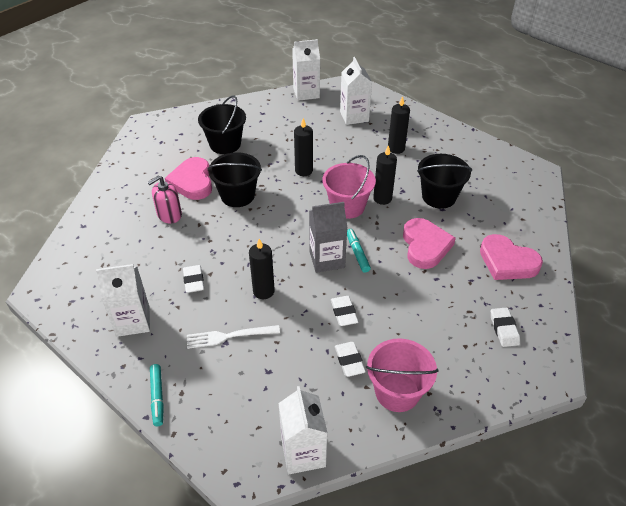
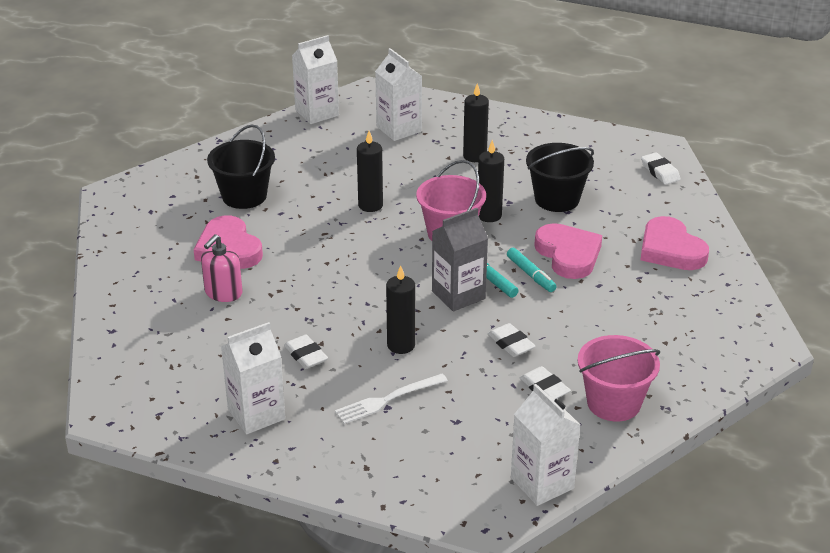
camera: 20 degrees left, 10 degrees down
turquoise marker [150,364,164,426] -> turquoise marker moved to [507,248,557,292]
black bucket [207,152,262,207] -> none
pink heart [480,234,543,280] -> pink heart turned 45 degrees clockwise [641,216,709,270]
white eraser [491,307,520,347] -> white eraser moved to [641,152,680,185]

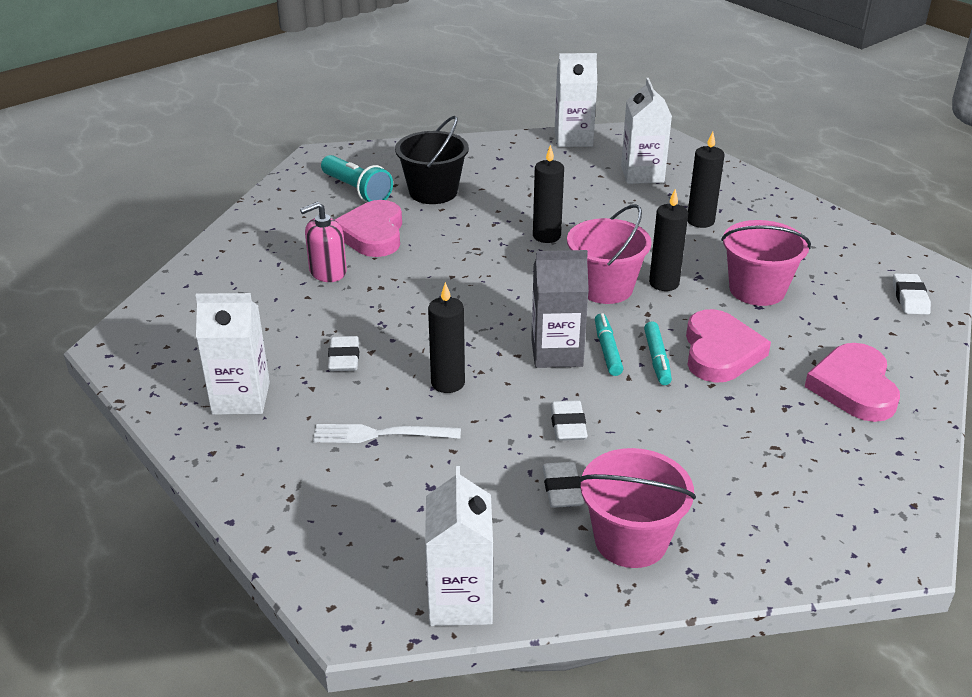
camera: 30 degrees right, 0 degrees up
black bucket [526,143,594,212] -> pink bucket [721,220,811,306]
none -> turquoise flashlight [321,155,393,202]

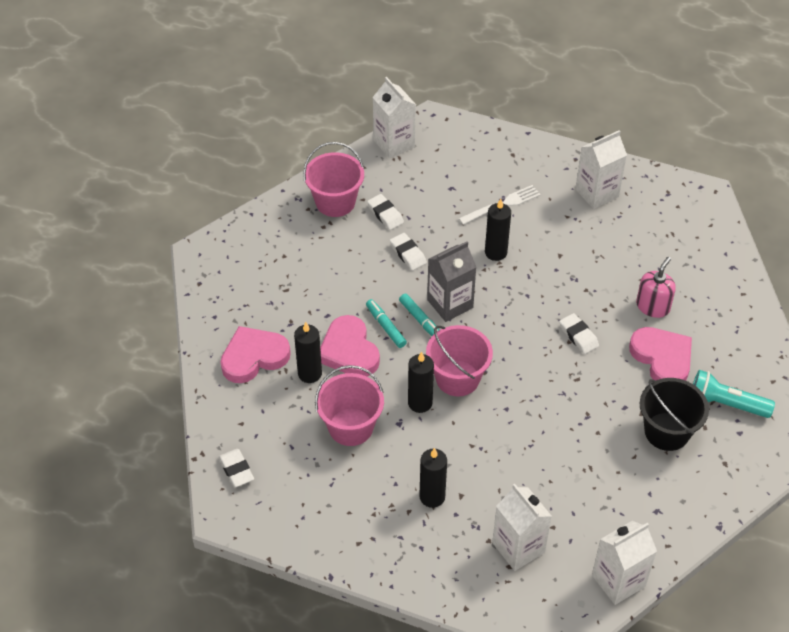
camera: 150 degrees right, 15 degrees up
white eraser [328,336,359,371] -> white eraser moved to [559,313,599,354]
black candle [533,145,564,243] -> black candle moved to [294,322,322,383]
pink heart [805,343,900,422] -> pink heart turned 90 degrees counterclockwise [220,326,291,383]

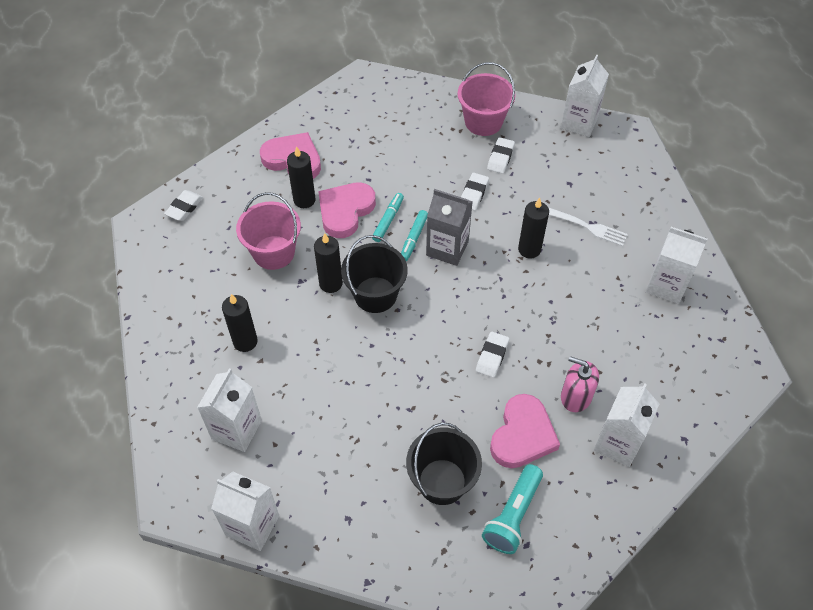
camera: 55 degrees right, 5 degrees up
pink bucket [426,325,493,397] -> black bucket [341,235,408,313]
pink soap dispenser [636,257,676,318] -> pink soap dispenser turned 150 degrees counterclockwise [561,356,599,412]
turquoise flashlight [693,370,775,418] -> turquoise flashlight turned 135 degrees counterclockwise [482,464,543,554]
none -> white carton [594,383,659,467]

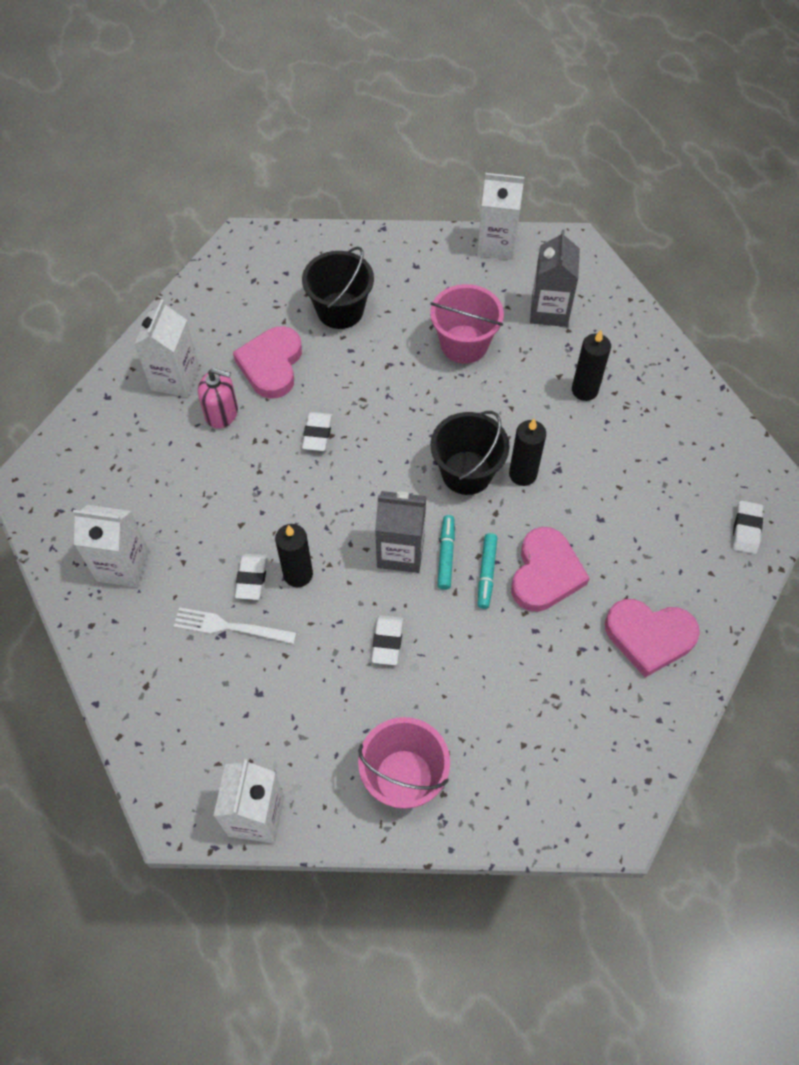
camera: 165 degrees right, 5 degrees up
white carton [197,368,262,452] -> grey carton [530,229,580,327]
pink bucket [236,192,301,270] -> pink bucket moved to [430,284,504,364]
black candle [287,146,315,208] -> none
turquoise flashlight [482,464,543,554] -> none
white eraser [487,137,515,174] -> white eraser moved to [235,554,267,600]

